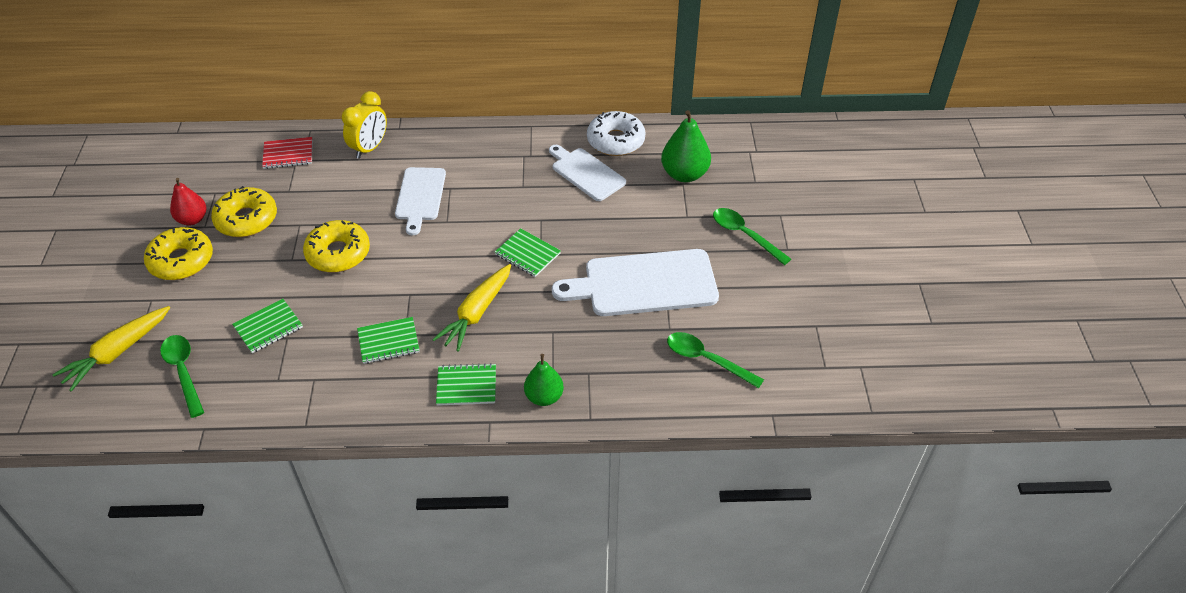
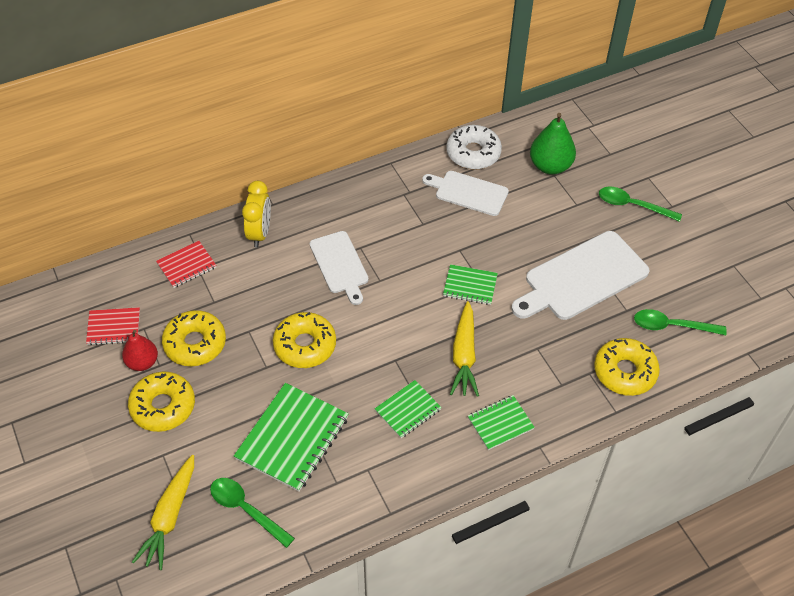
camera: 25 degrees left, 5 degrees up
green notebook [232,299,303,353] -> green notebook [234,383,349,492], size x1.78
green pear [524,354,564,406] -> none
none -> red notebook [86,307,140,345]
none -> yellow donut [594,338,660,396]

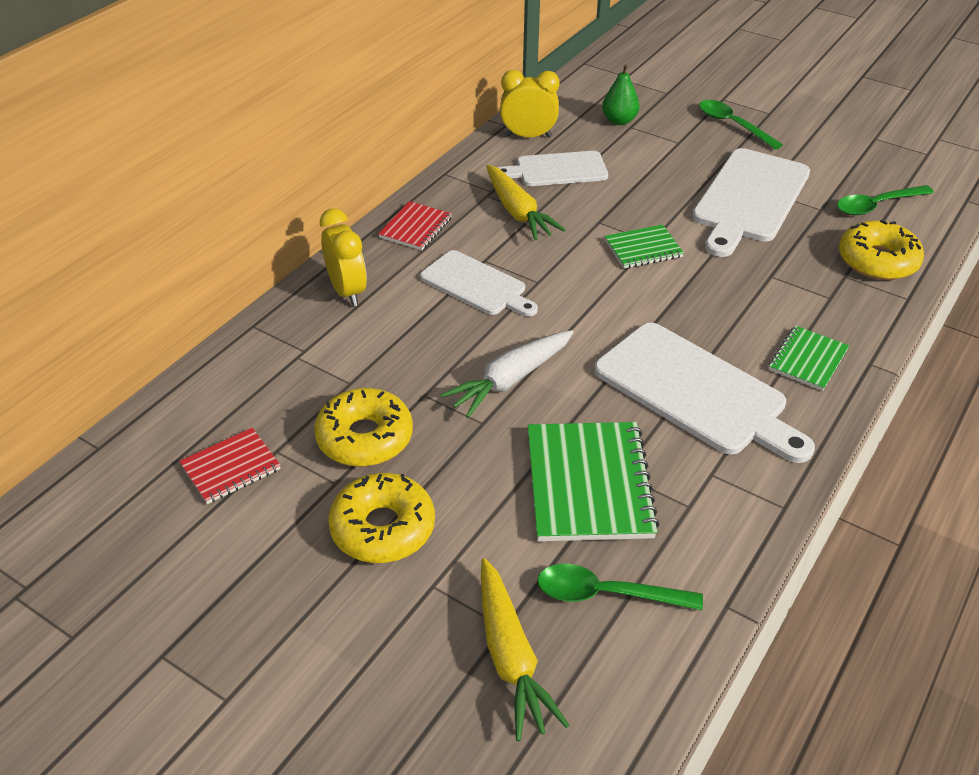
camera: 30 degrees left, 10 degrees down
red pear [122,330,158,371] -> none
red notebook [156,241,217,288] -> red notebook moved to [378,201,452,250]
yellow donut [273,312,336,368] -> white carrot [440,330,574,418]
green notebook [375,380,442,438] -> white cutting board [594,323,815,463]
white donut [446,125,502,170] -> yellow clock [500,70,560,138]
yellow carrot [450,301,479,397] -> yellow carrot moved to [486,165,566,240]
green pear [530,113,576,175] -> green pear [602,64,640,125], size x0.66
green spoon [599,187,682,222] -> green spoon turned 60 degrees clockwise [699,100,783,150]

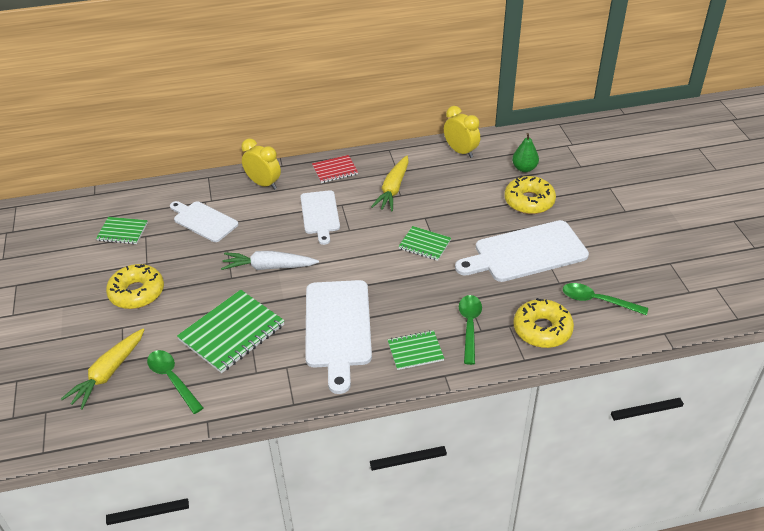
camera: 45 degrees right, 0 degrees up
red notebook [179,428,281,504] -> green notebook [96,217,148,244]
yellow donut [314,388,413,467] -> yellow donut moved to [504,176,556,214]
yellow clock [320,208,367,306] -> yellow clock turned 75 degrees counterclockwise [241,138,281,190]
white cutting board [498,151,608,186] -> white cutting board moved to [170,201,238,242]
green spoon [699,100,783,150] -> green spoon moved to [459,295,482,365]

